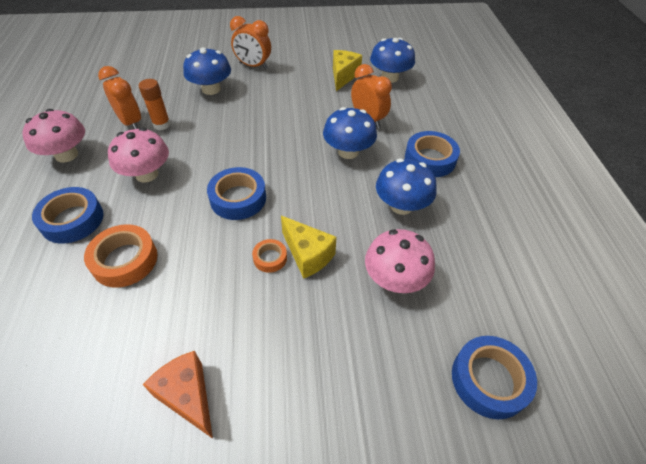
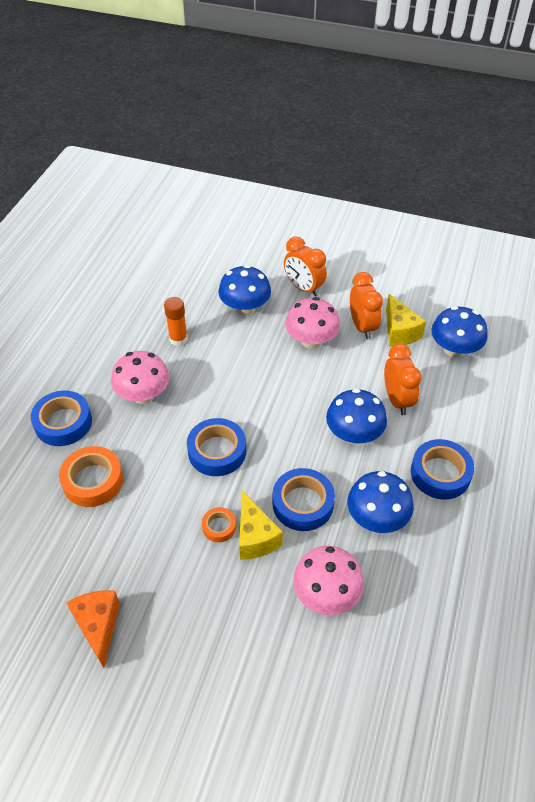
camera: 25 degrees right, 0 degrees up
pink mushroom [22,109,85,163] -> pink mushroom moved to [285,297,340,349]
orange clock [98,66,141,129] -> orange clock moved to [350,272,383,339]
yellow cheese [333,50,362,91] -> yellow cheese turned 120 degrees clockwise [386,294,426,347]
blue tape [452,336,537,419] -> blue tape moved to [272,468,335,531]

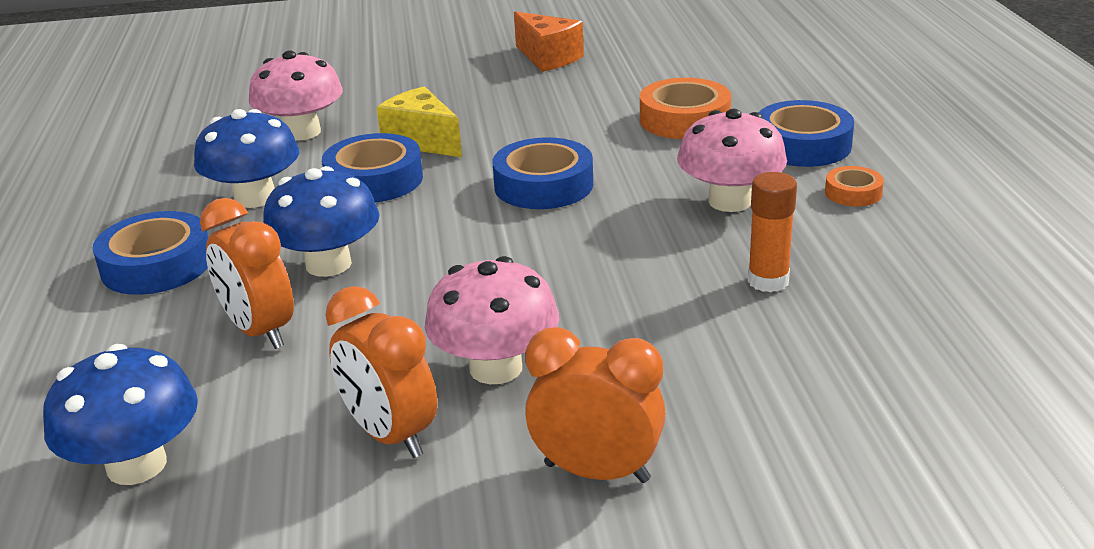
camera: 155 degrees right, 20 degrees down
orange tape [202,507,236,542] -> orange tape moved to [825,166,884,207]
blue mushroom [219,265,271,315] -> none
yellow cheese [386,294,426,347] -> none

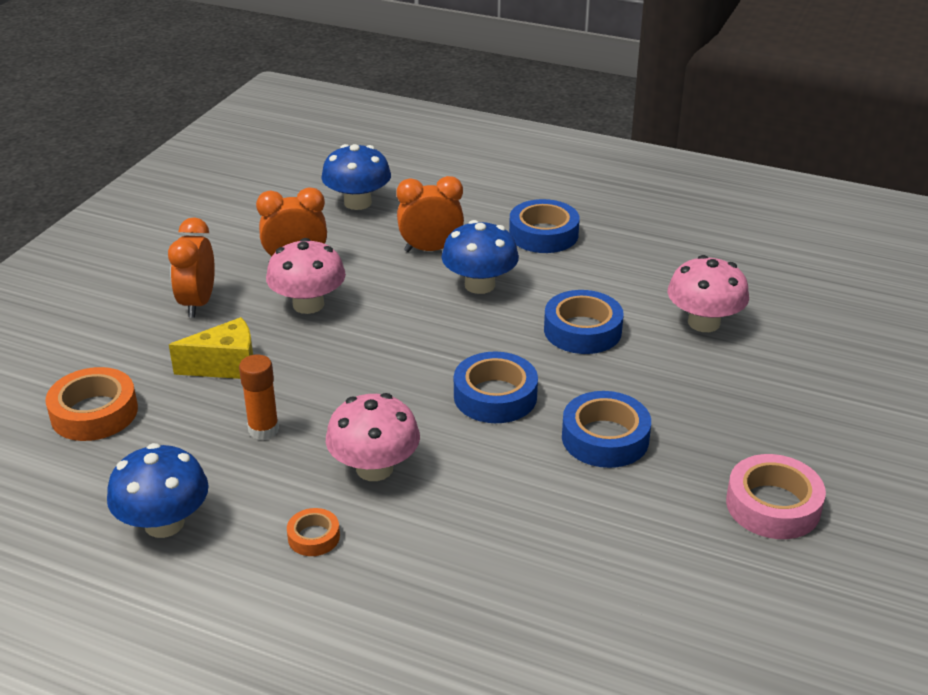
camera: 120 degrees right, 5 degrees up
blue mushroom [194,109,299,208] -> blue mushroom moved to [107,443,209,538]
yellow cheese [377,87,462,157] -> yellow cheese moved to [169,317,253,379]
orange cheese [514,11,584,72] -> pink tape [726,454,826,539]
orange clock [525,327,666,483] -> orange clock turned 135 degrees clockwise [168,217,215,318]
orange tape [640,78,731,139] -> orange tape moved to [46,367,138,441]
blue tape [758,100,854,167] -> blue tape moved to [562,391,651,468]

